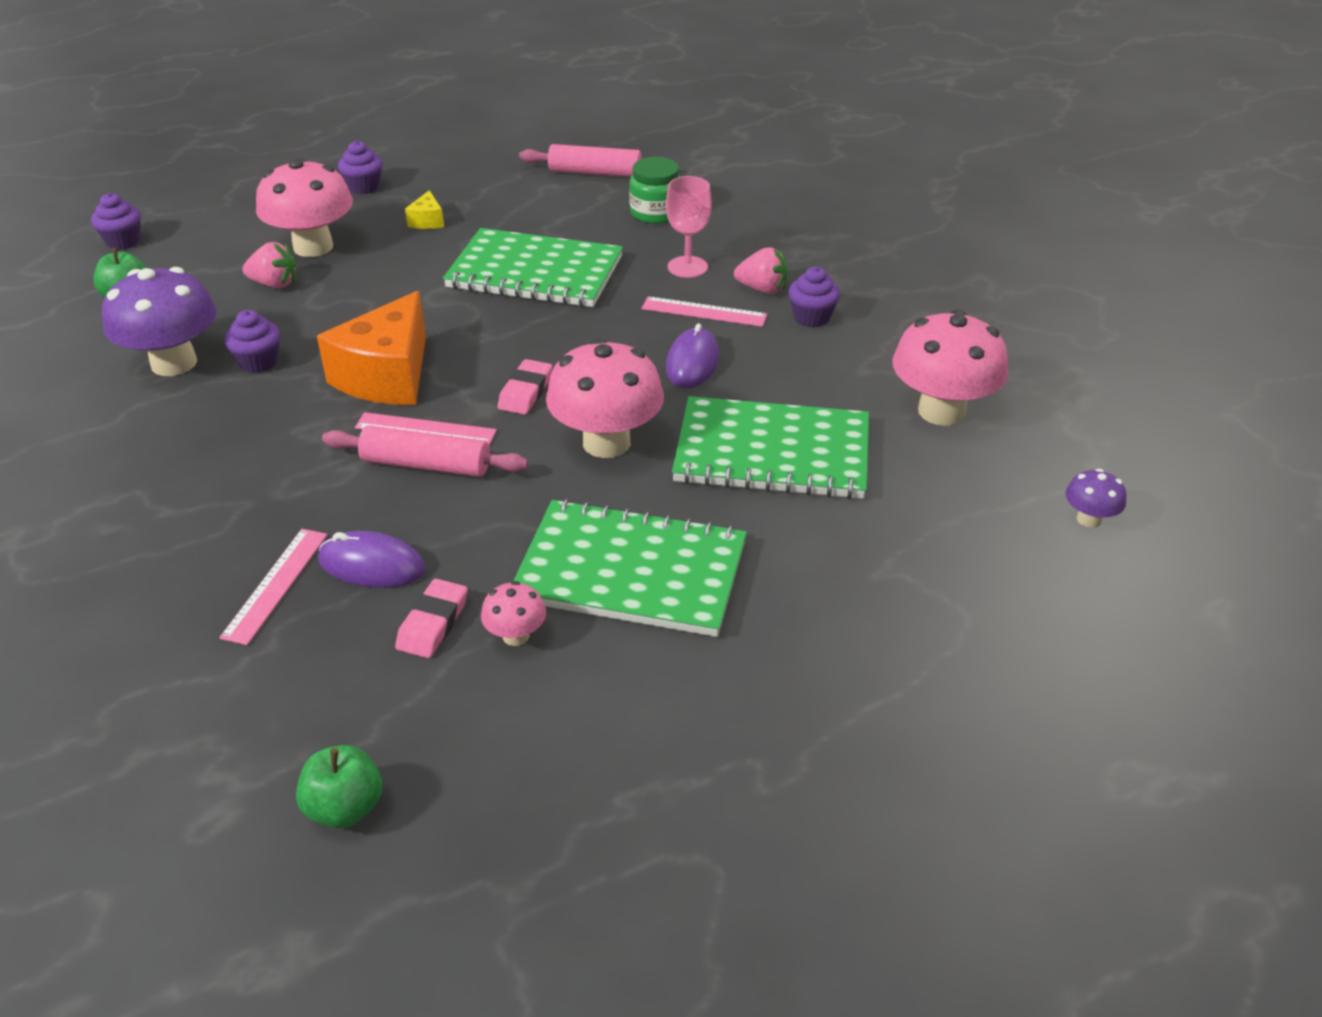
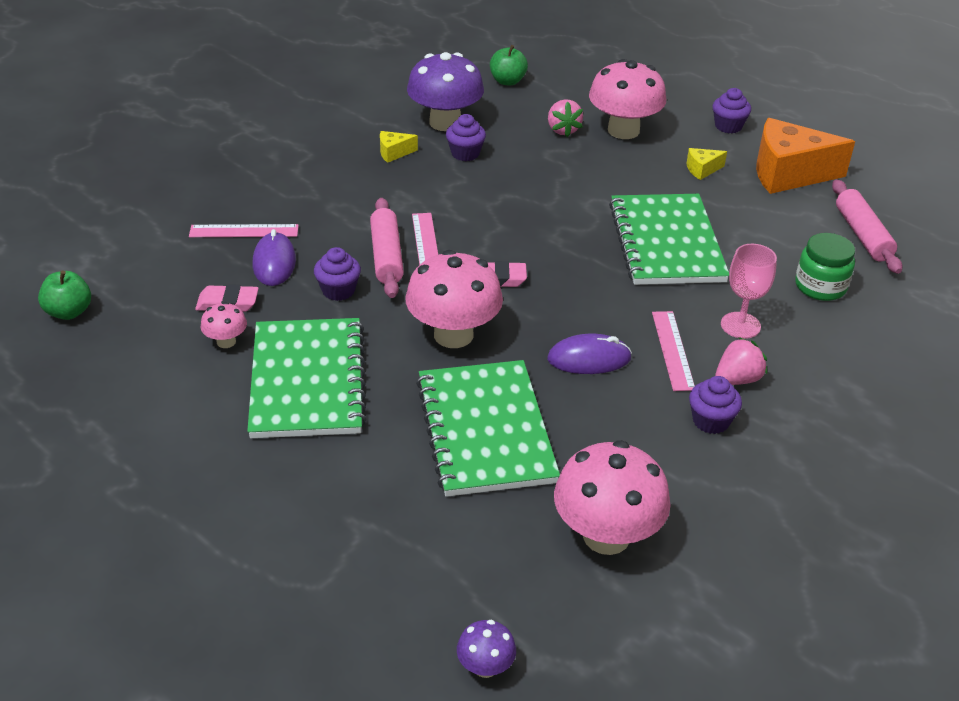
camera: 70 degrees right, 0 degrees up
purple cupcake [91,193,141,249] -> purple cupcake moved to [314,247,361,301]
orange cheese [317,291,426,405] -> orange cheese moved to [756,118,855,194]
pink strawberry [734,247,787,294] -> pink strawberry turned 120 degrees counterclockwise [715,337,767,385]
none -> yellow cheese [380,131,418,163]

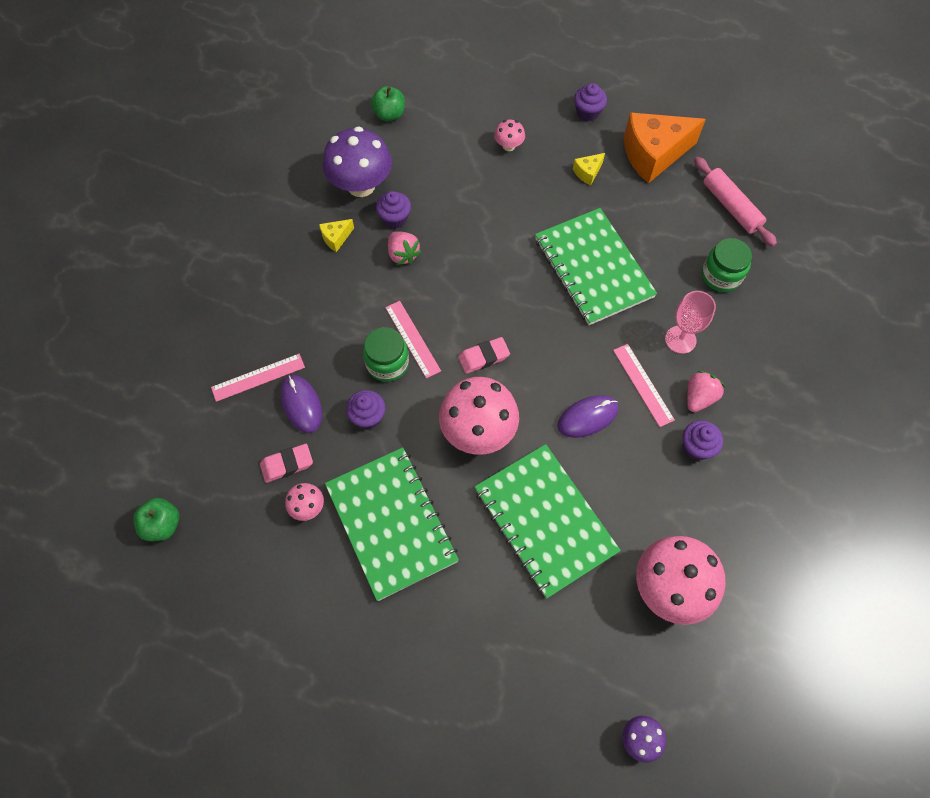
camera: 20 degrees left, 25 degrees up
pink rolling pin [370,198,404,298] -> green jar [363,327,409,382]
pink strawberry [548,99,583,137] -> pink strawberry moved to [388,231,421,265]
pink mushroom [589,59,666,139] -> pink mushroom [494,120,525,151], size x0.47

